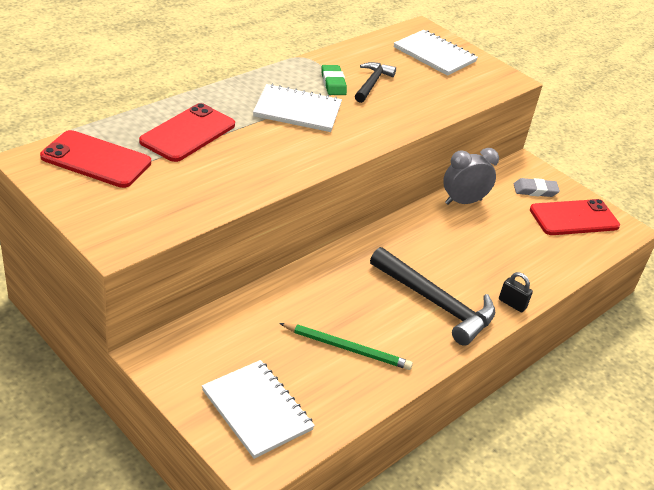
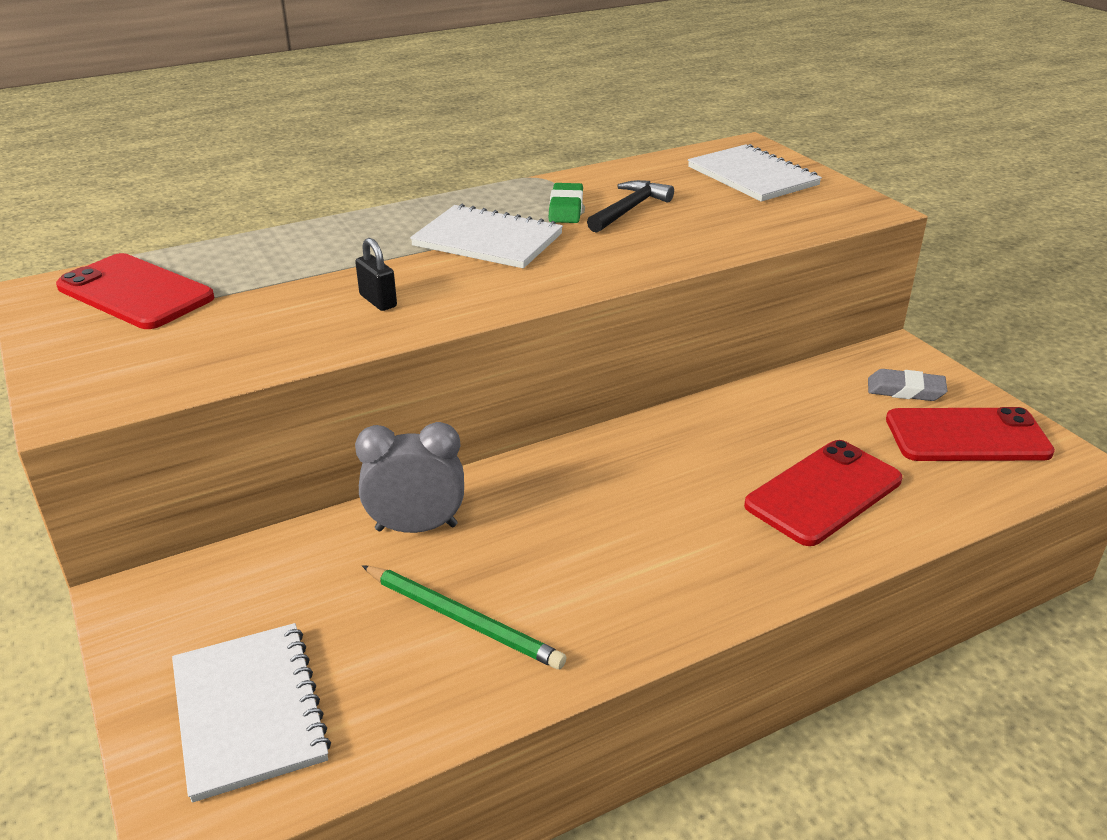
camera: 20 degrees right, 5 degrees down
red phone [139,103,235,162] -> red phone moved to [744,440,902,546]
black hammer [370,247,495,346] -> none
grey clock [443,148,499,205] -> grey clock moved to [355,422,464,533]
black padlock [499,272,533,312] -> black padlock moved to [355,238,397,311]

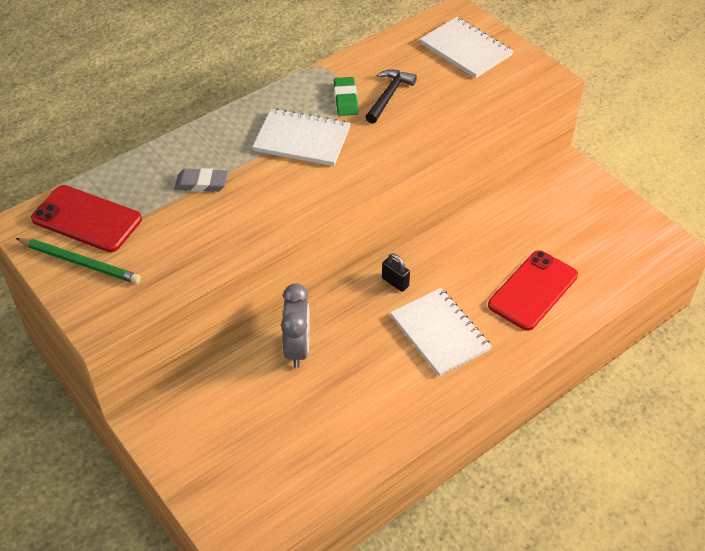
camera: 10 degrees left, 15 degrees up
white notebook [172,623,331,803] -> white notebook moved to [390,288,492,376]
black padlock [355,238,397,311] -> black padlock moved to [382,253,410,292]
grey clock [355,422,464,533] -> grey clock turned 105 degrees clockwise [281,284,310,368]
green pencil [362,565,567,669] -> green pencil moved to [16,238,141,284]
grey eraser [868,369,948,401] -> grey eraser moved to [174,168,228,192]
red phone [886,407,1055,461] -> none

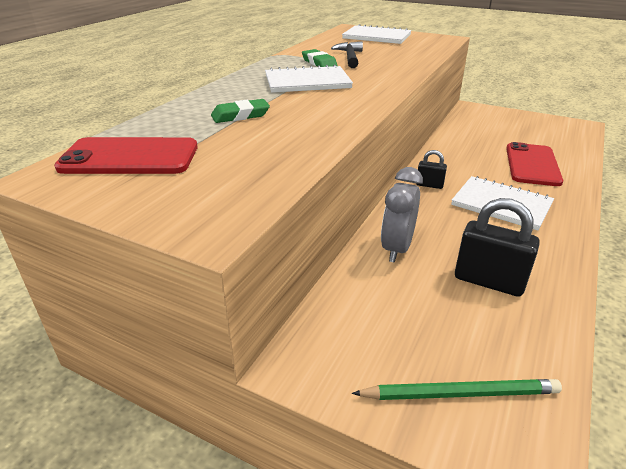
camera: 25 degrees left, 15 degrees down
green pencil [16,238,141,284] -> green pencil moved to [352,379,562,400]
grey eraser [174,168,228,192] -> green eraser [211,99,270,123]
grey clock [281,284,310,368] -> grey clock turned 135 degrees counterclockwise [381,167,423,263]
none -> black padlock [455,198,540,297]

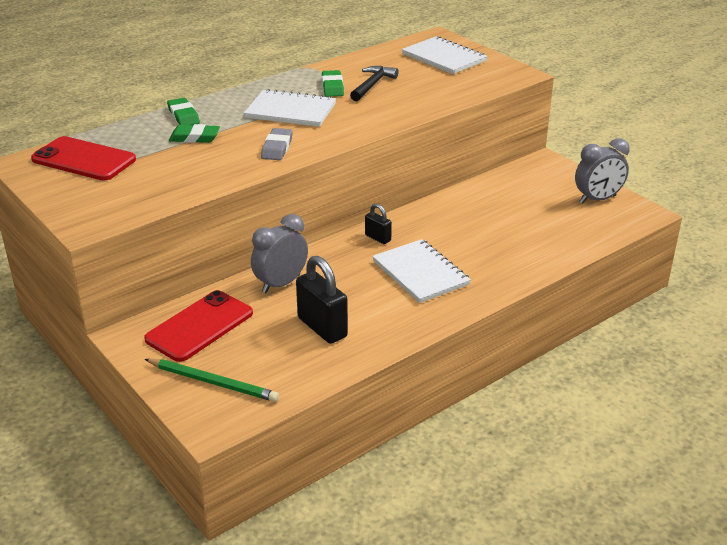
camera: 25 degrees right, 0 degrees up
red phone [506,142,563,186] -> red phone moved to [144,290,253,362]
none -> green eraser [167,98,200,125]
none -> grey eraser [261,128,293,160]
none -> grey clock [575,138,630,203]

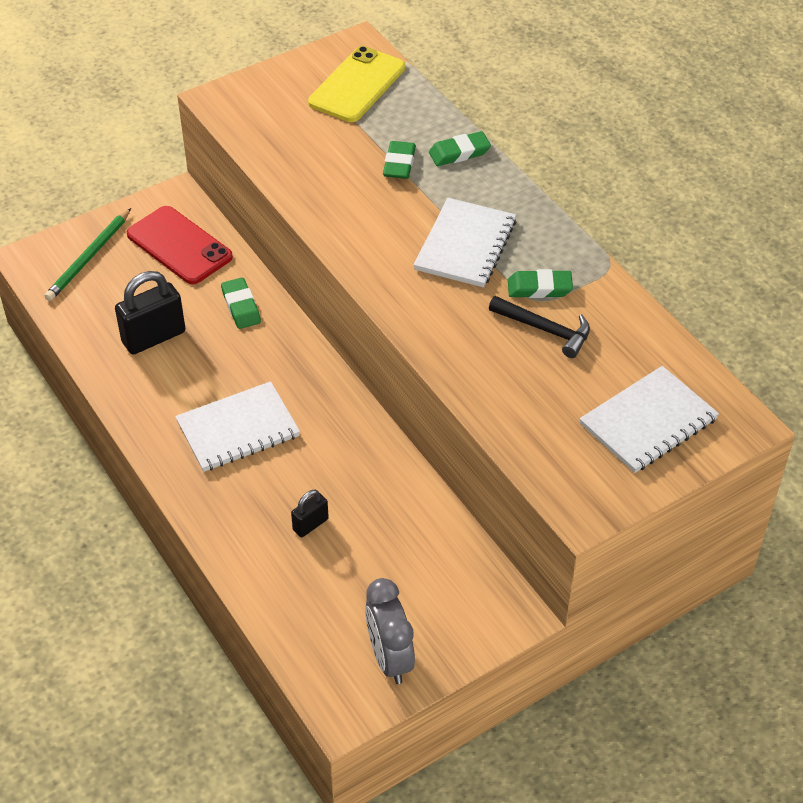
camera: 95 degrees right, 15 degrees up
red phone [31,136,136,181] -> yellow phone [308,46,405,122]
grey clock [251,214,308,293] -> green eraser [221,277,261,329]
grey eraser [261,128,293,160] -> none
black padlock [365,204,392,244] -> black padlock moved to [291,490,329,537]

